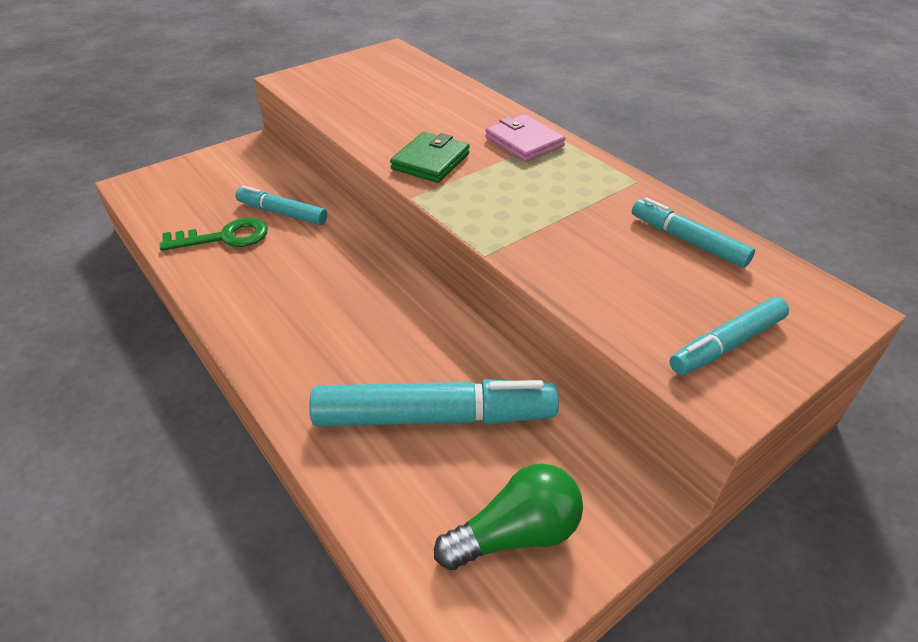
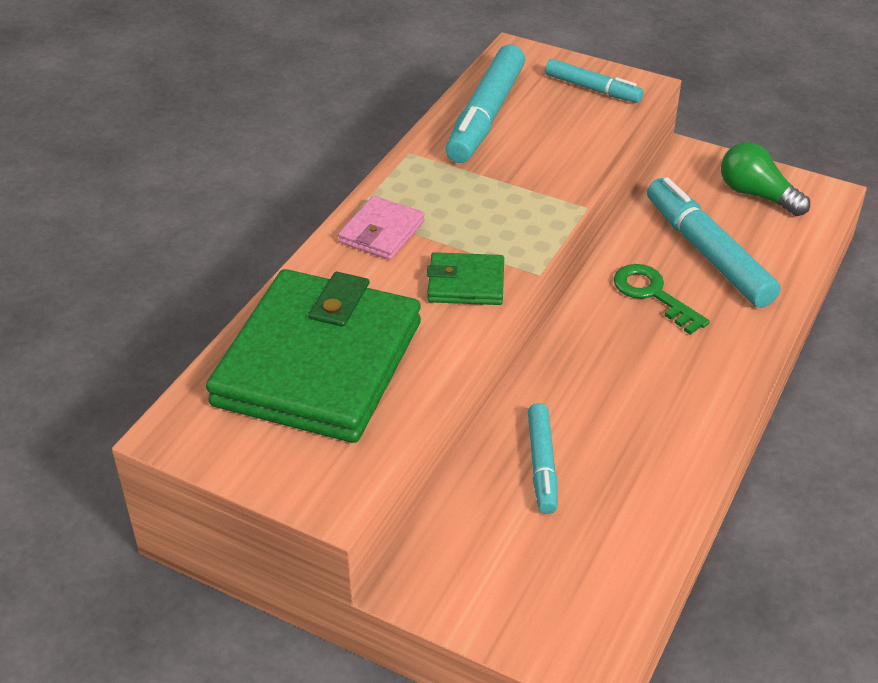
camera: 115 degrees left, 0 degrees up
green key [160,218,268,251] -> green key moved to [614,264,710,335]
turquoise marker [632,197,755,268] -> turquoise marker [446,45,525,163], size x1.72
none -> green wallet [206,269,421,443]

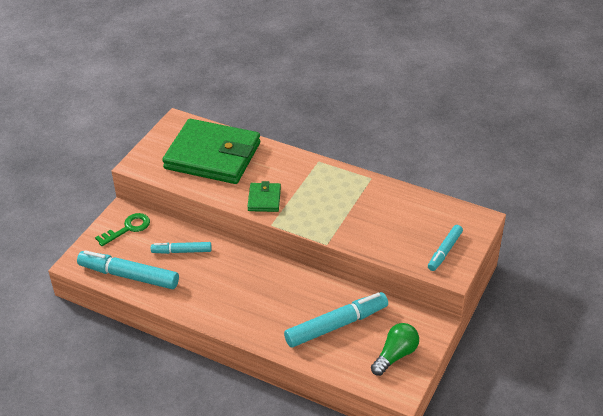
camera: 90 degrees right, 0 degrees up
pink wallet [338,196,425,260] -> none
turquoise marker [446,45,525,163] -> turquoise marker moved to [77,250,179,289]
green key [614,264,710,335] -> green key moved to [95,213,150,246]

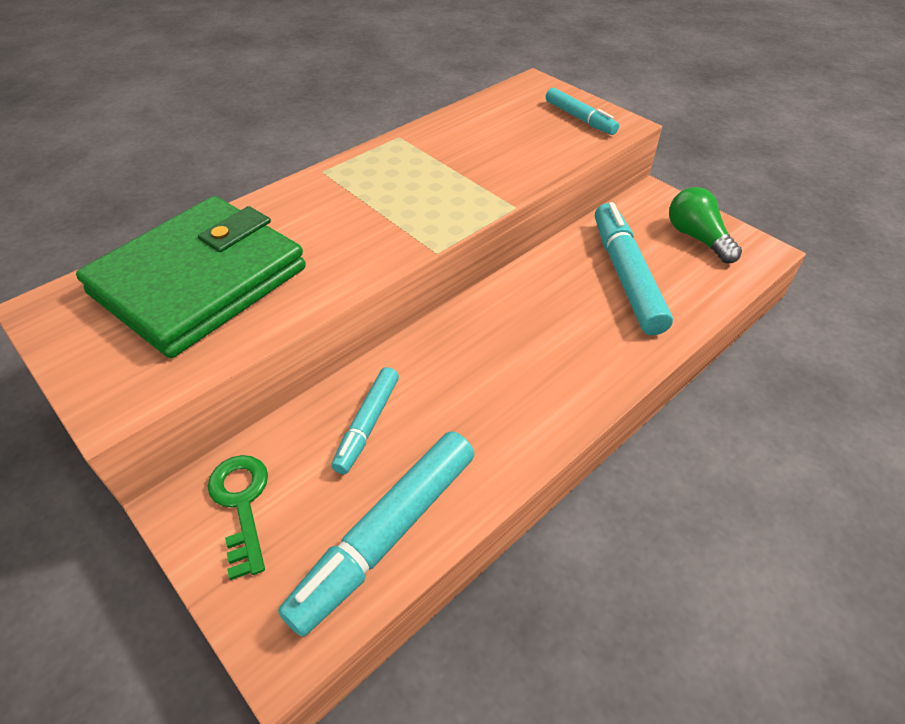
camera: 70 degrees left, 5 degrees up
green wallet [247,181,281,212] -> none

